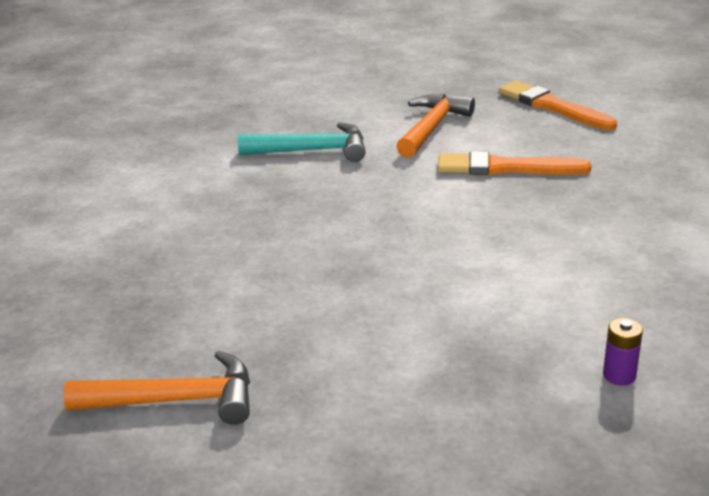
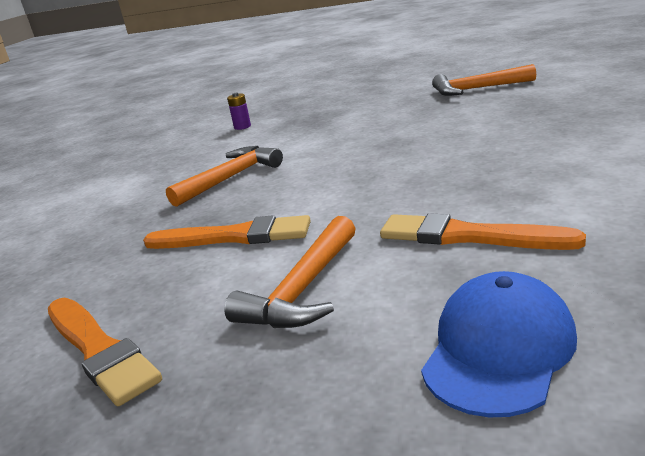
camera: 175 degrees left, 5 degrees down
turquoise hammer [238,122,365,162] -> orange brush [380,213,586,250]
none -> orange hammer [166,146,283,207]
none -> blue cap [421,271,577,417]

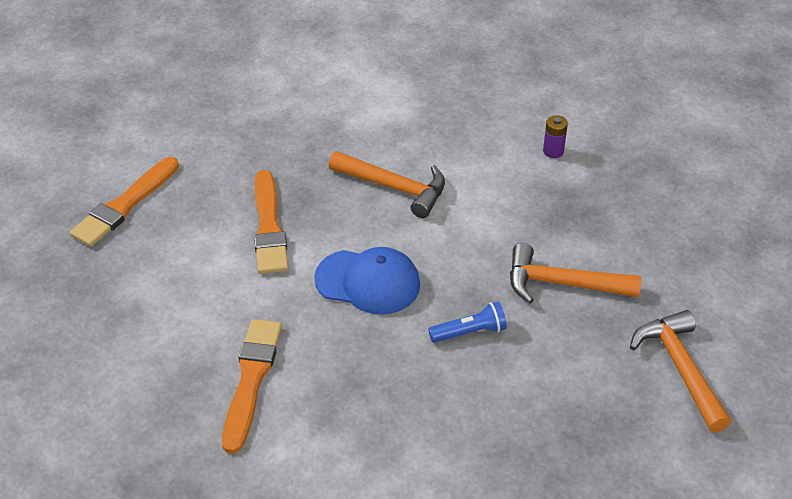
camera: 70 degrees right, 20 degrees up
orange hammer [224,216,356,328] -> orange hammer moved to [510,243,641,303]
blue cap [421,271,577,417] -> blue cap moved to [314,247,420,315]
none -> blue flashlight [428,302,507,343]

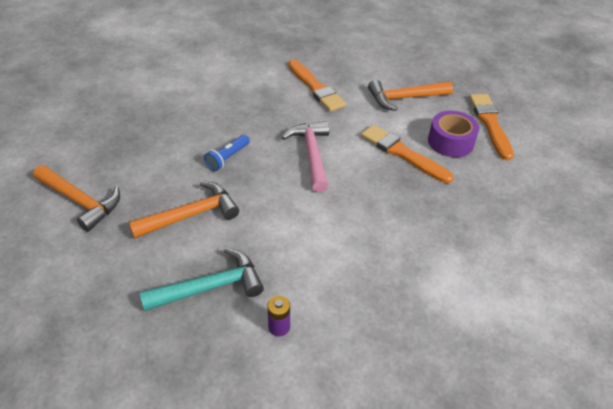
camera: 140 degrees right, 0 degrees up
blue cap [314,247,420,315] -> pink hammer [282,121,329,192]
orange hammer [329,151,445,218] -> orange hammer moved to [368,80,453,111]
none -> turquoise hammer [140,248,264,311]
none -> purple tape [428,111,479,157]

